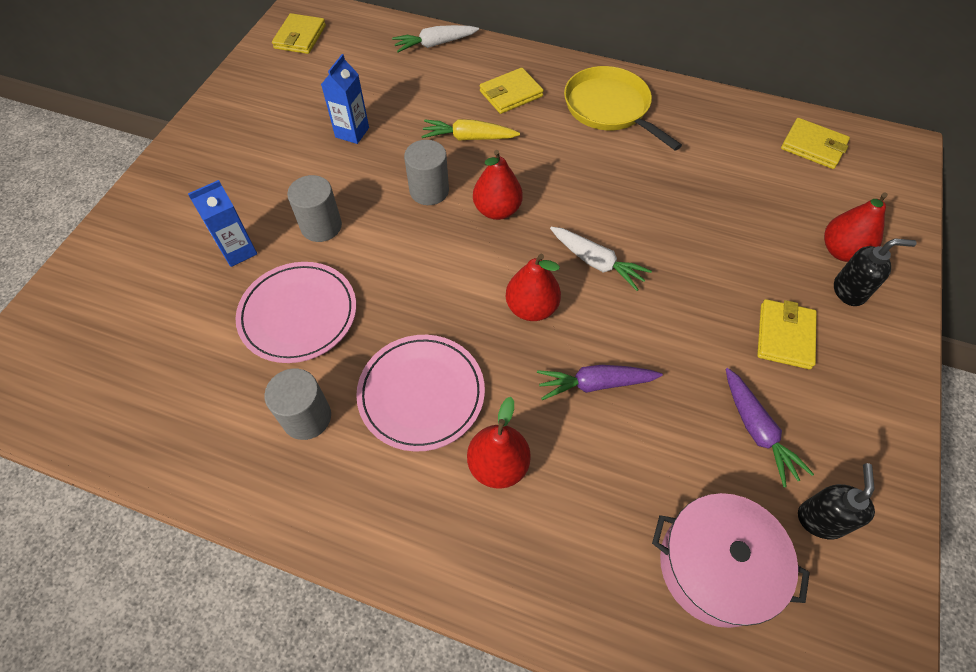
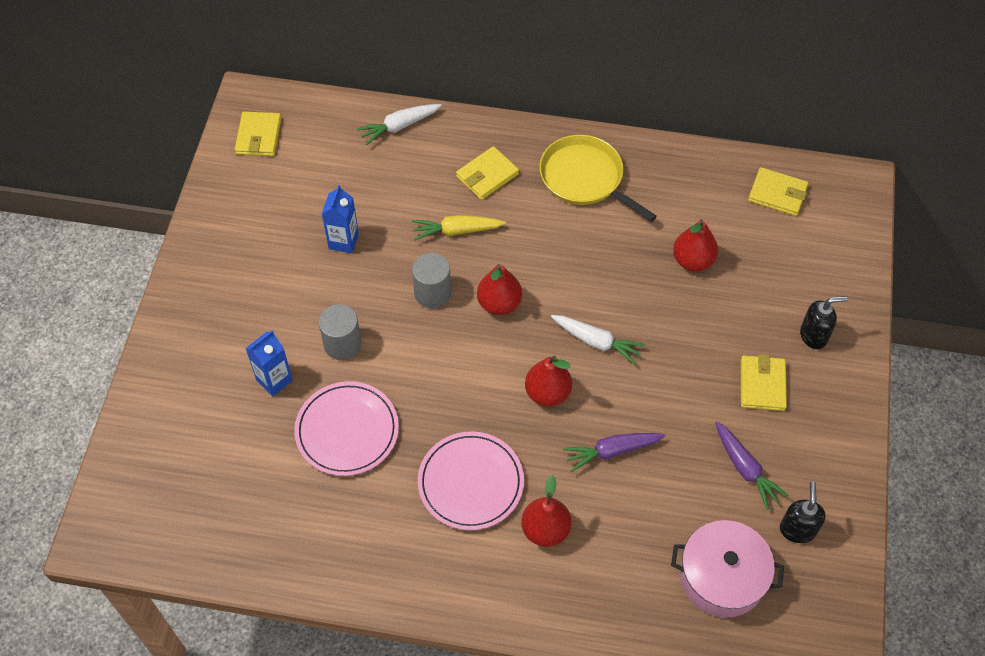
camera: 10 degrees left, 0 degrees up
grey cylinder [264,369,331,440] -> none
red pear [824,192,888,262] -> red pear moved to [673,219,718,271]

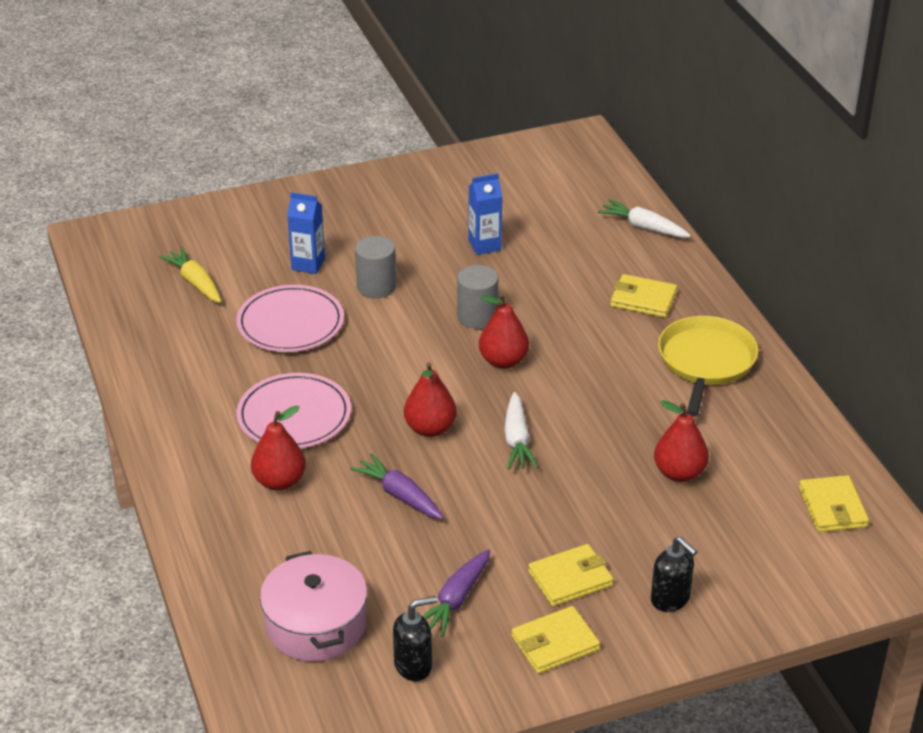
camera: 60 degrees right, 20 degrees down
yellow wallet [235,112,281,156] -> yellow wallet moved to [512,606,600,674]
yellow carrot [412,215,506,240] -> yellow carrot moved to [159,247,221,303]

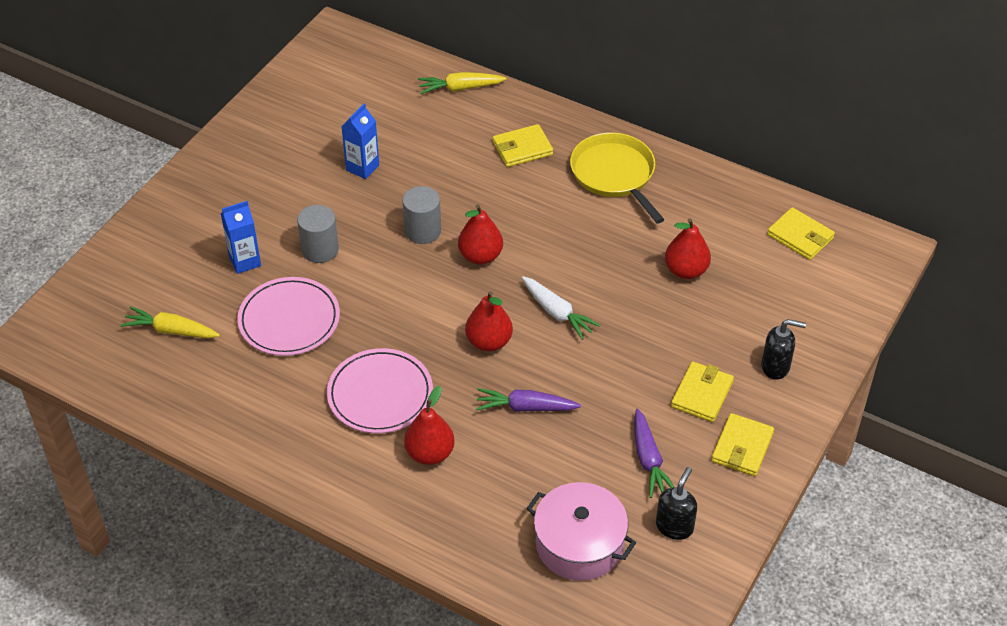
camera: 40 degrees left, 10 degrees up
white carrot [598,199,691,238] -> yellow carrot [418,72,506,94]

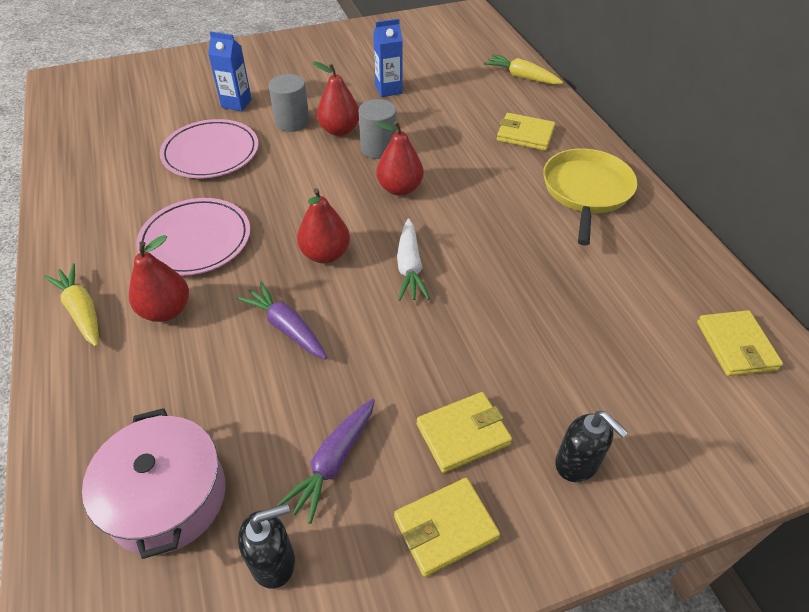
camera: 40 degrees right, 0 degrees up
yellow carrot [120,306,220,338] -> yellow carrot moved to [44,263,99,347]
red pear [665,218,711,279] -> red pear moved to [313,61,359,136]

